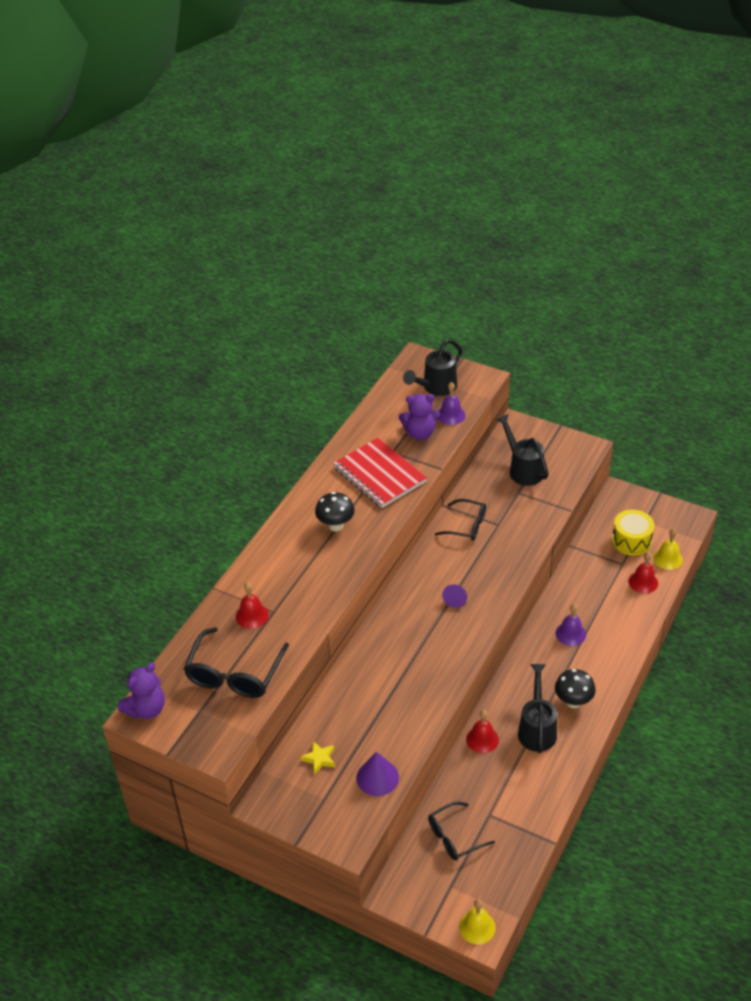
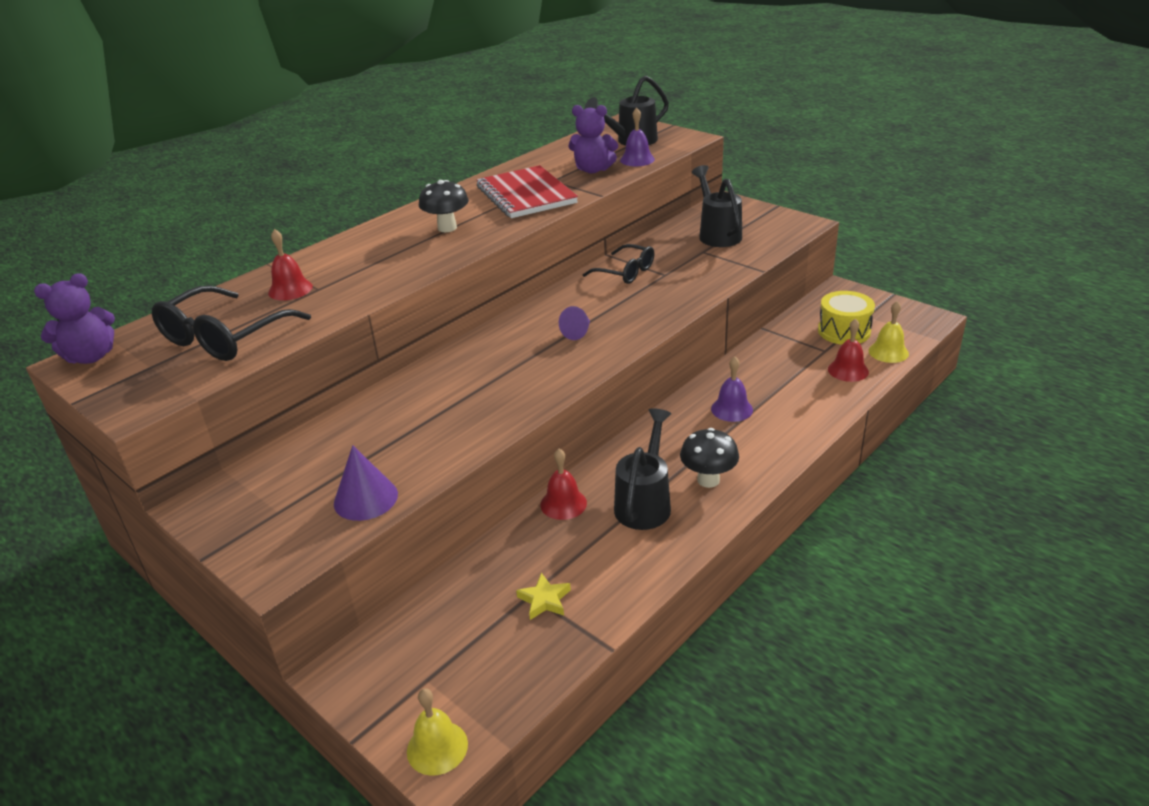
camera: 15 degrees right, 10 degrees down
yellow star [300,741,335,775] -> yellow star moved to [516,573,571,620]
black glasses [428,802,495,860] -> none

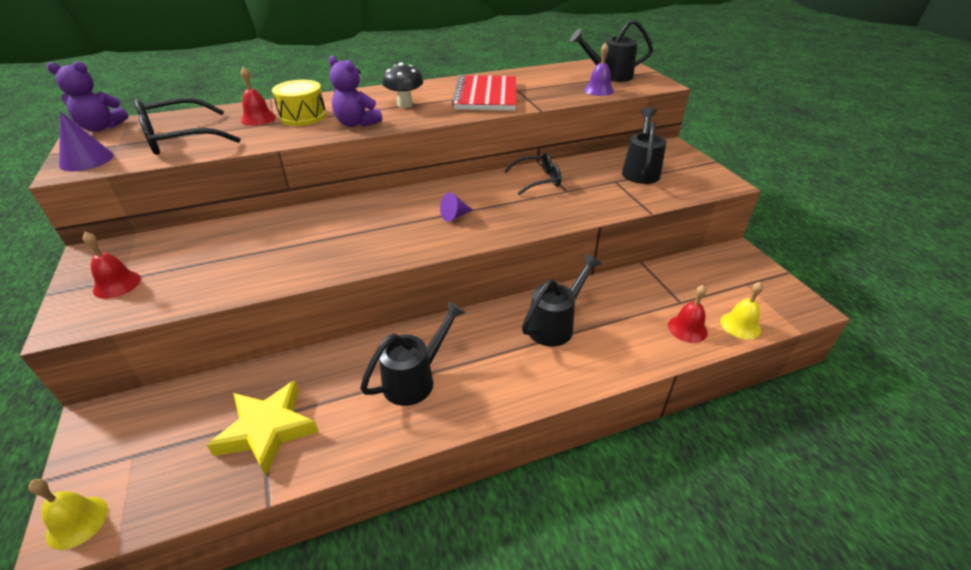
camera: 25 degrees right, 5 degrees up
purple cone [334,445,398,521] -> purple cone moved to [59,111,114,172]
yellow star [516,573,571,620] -> yellow star [207,380,319,476], size x2.06
red bell [540,449,587,520] -> red bell moved to [83,232,141,299]
purple teddy bear [568,105,618,174] -> purple teddy bear moved to [329,56,382,127]
black glasses [583,244,654,284] -> black glasses turned 75 degrees counterclockwise [504,153,561,195]
black mushroom [680,428,739,488] -> none
purple bell [711,357,753,422] -> black watering can [522,254,602,346]
yellow drum [818,291,875,345] -> yellow drum moved to [272,80,326,126]

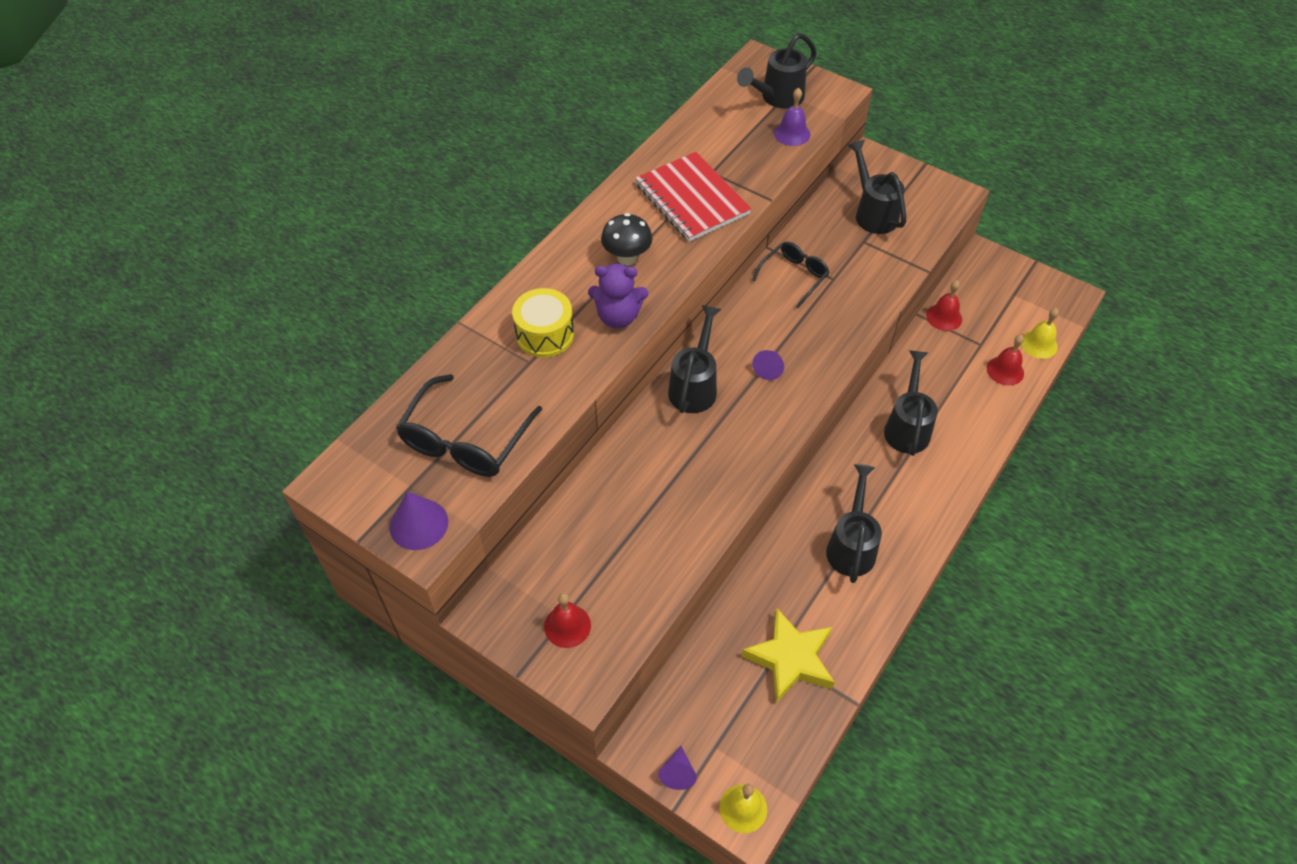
camera: 35 degrees left, 15 degrees up
purple teddy bear [47,61,128,132] -> none
red bell [241,67,276,126] -> red bell moved to [926,280,962,331]
none -> purple cone [658,746,697,790]
none -> black watering can [668,305,721,413]

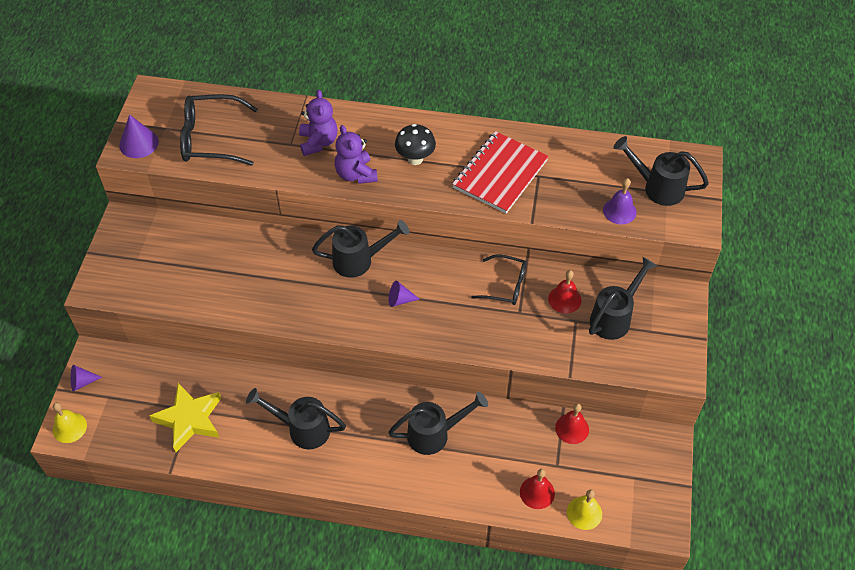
camera: 65 degrees right, 0 degrees up
yellow drum [512,288,574,358] -> purple teddy bear [299,90,338,156]
red bell [544,593,591,648] -> red bell moved to [548,270,581,314]
black watering can [826,464,882,583] -> black watering can turned 150 degrees counterclockwise [246,388,346,449]

